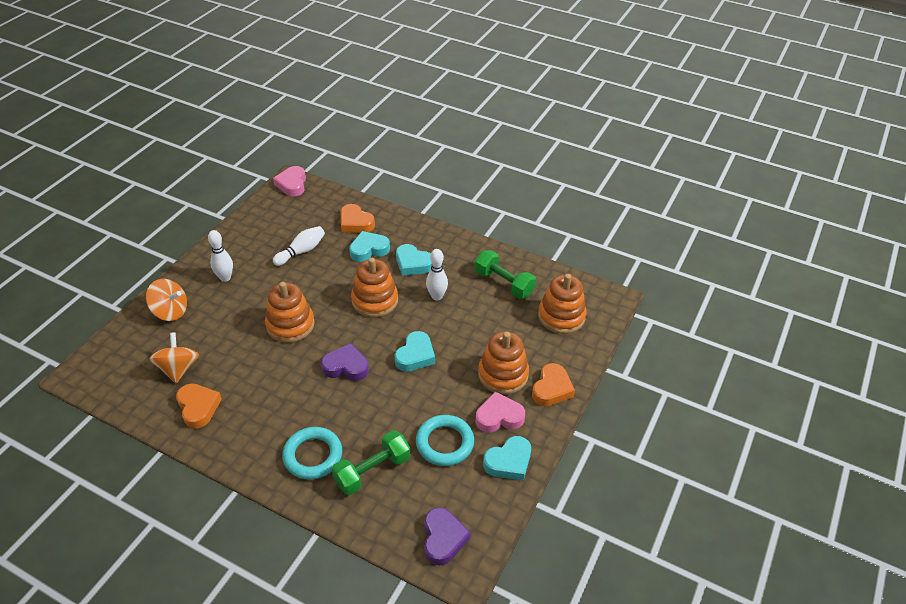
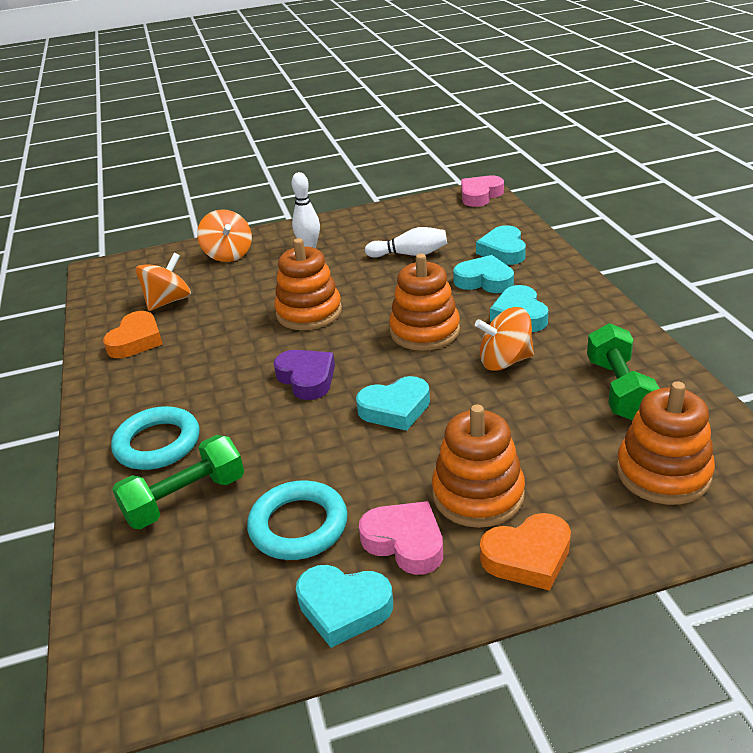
camera: 50 degrees right, 10 degrees down
green dumbbell [332,430,410,495] -> green dumbbell turned 45 degrees counterclockwise [112,435,244,529]
orange heart [341,204,375,233] -> turquoise heart [476,225,526,265]
purple heart [424,507,471,565] -> none
white bowling pin [426,249,448,300] -> orange spinning top [475,307,534,371]

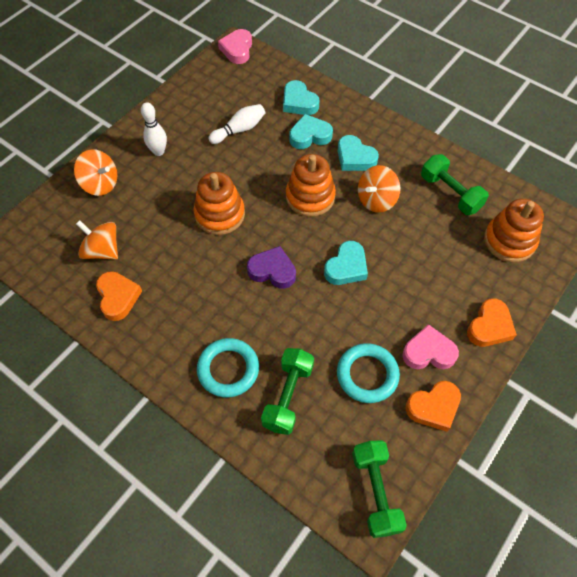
camera: 40 degrees left, 25 degrees up
orange spinning top [136,253,191,311] -> orange spinning top turned 60 degrees counterclockwise [76,220,118,260]
turquoise heart [296,565,393,648] -> orange heart [406,381,461,432]
orange stacking toy [432,404,525,528] -> none
none -> green dumbbell [352,441,407,538]

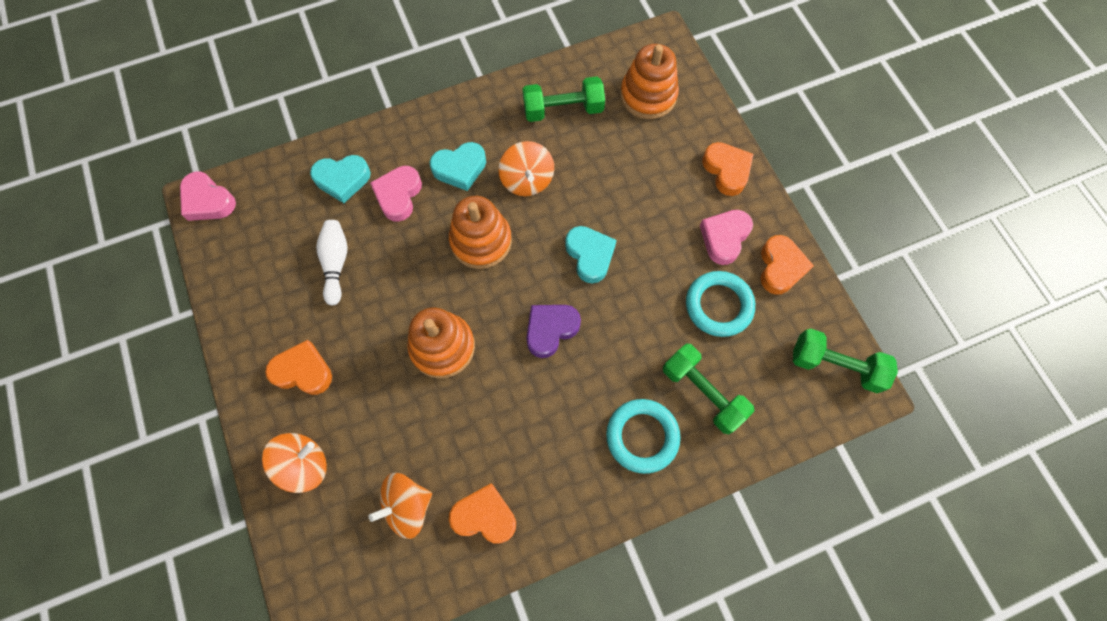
camera: 60 degrees left, 10 degrees up
white bowling pin [141,102,167,156] -> orange heart [265,340,332,395]
turquoise heart [289,114,333,149] -> pink heart [370,166,422,222]

